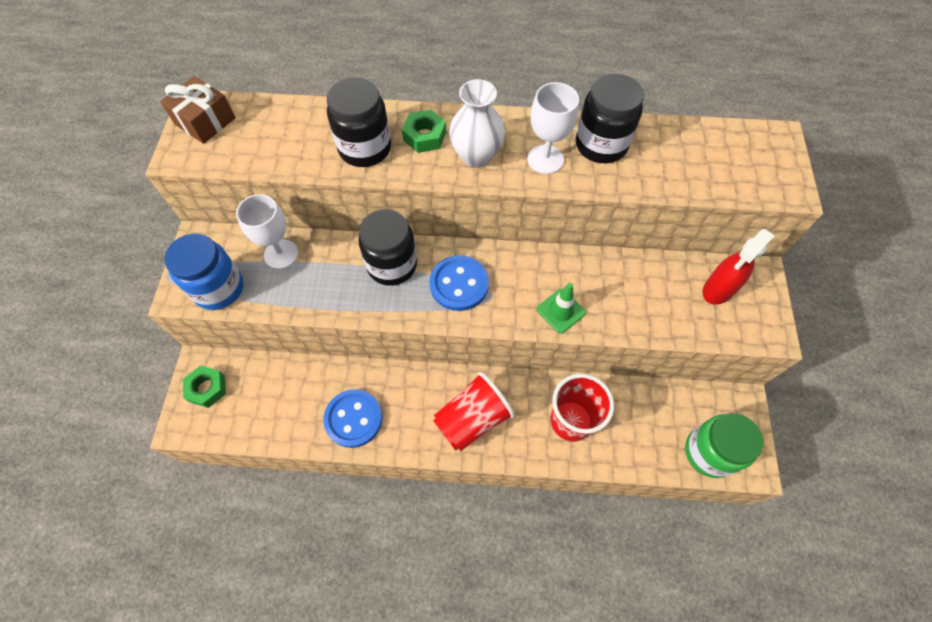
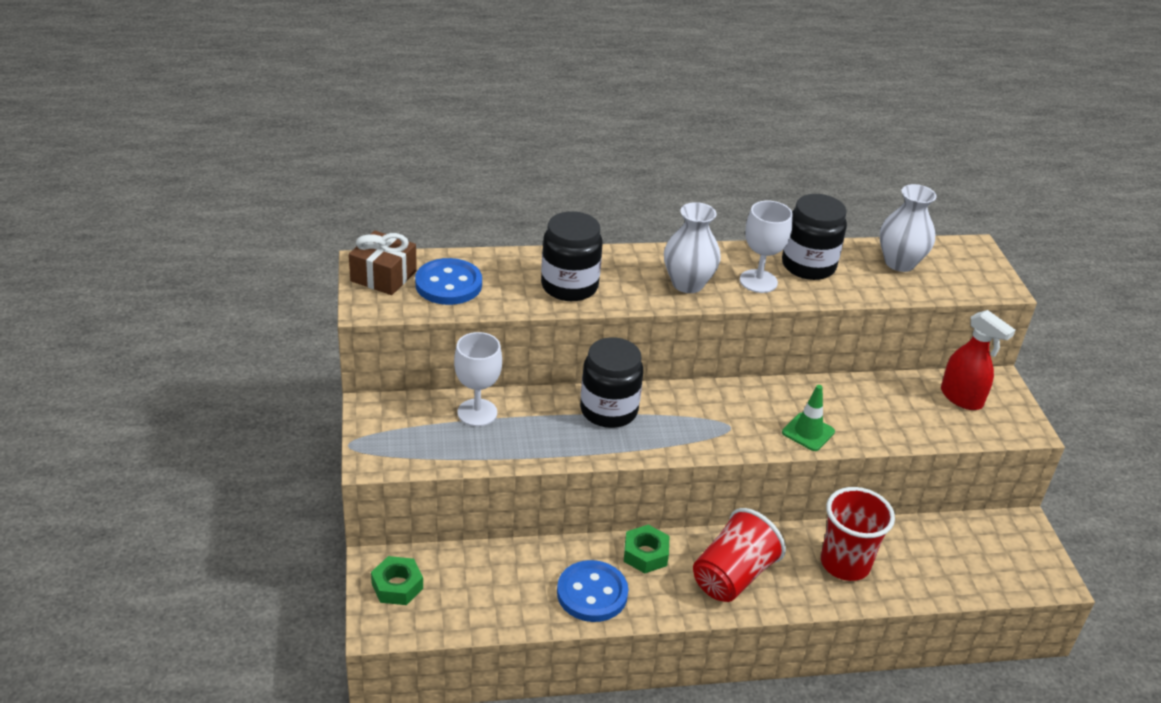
camera: 15 degrees left, 25 degrees down
blue jar [165,234,244,310] -> none
green nut [402,110,446,153] -> green nut moved to [624,525,669,573]
blue button [429,255,489,311] -> blue button moved to [415,258,482,305]
green jar [685,413,763,478] -> none
red spray bottle [703,229,775,304] -> red spray bottle turned 75 degrees counterclockwise [941,310,1015,410]
none -> white vase [880,184,937,272]

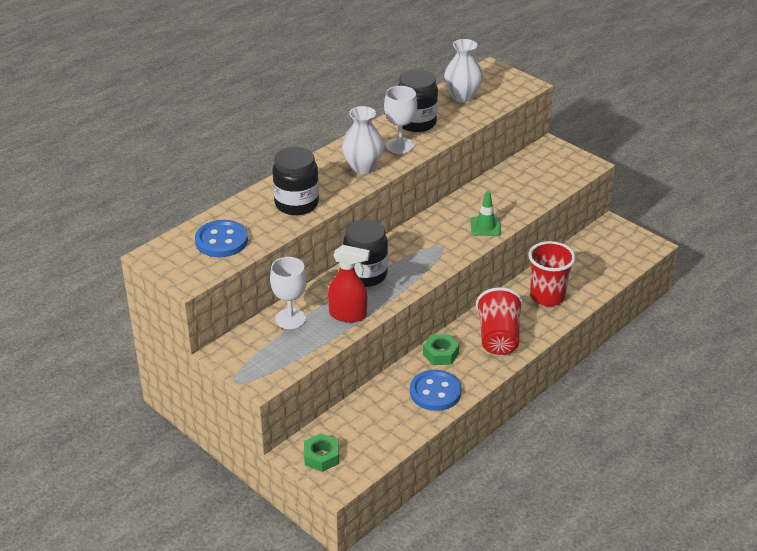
camera: 35 degrees left, 0 degrees up
brown gift [349,231,417,295] -> none
red spray bottle [941,310,1015,410] -> red spray bottle moved to [328,245,370,322]

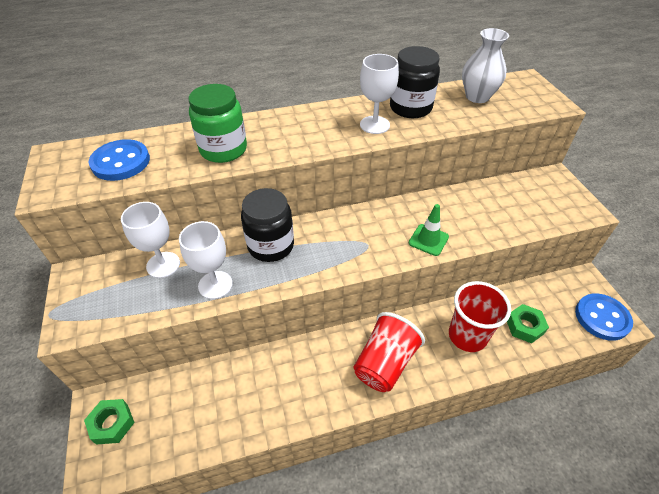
camera: 30 degrees right, 10 degrees up
black jar [272,147,319,215] -> green jar [189,84,247,163]
red spray bottle [328,245,370,322] -> white goblet [179,221,233,299]
white vase [342,106,384,174] -> none
blue button [410,370,462,411] -> blue button moved to [575,293,633,341]
green nut [423,334,459,365] -> green nut moved to [507,304,549,343]

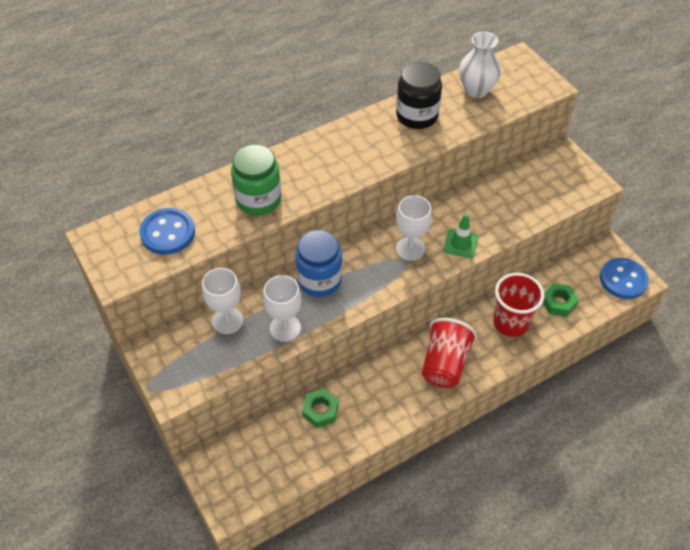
camera: 15 degrees left, 5 degrees up
green nut [84,399,135,444] -> green nut moved to [302,389,339,428]
black jar [241,188,294,262] -> blue jar [295,230,342,297]
white goblet [360,54,399,134] -> white goblet moved to [396,195,432,261]

